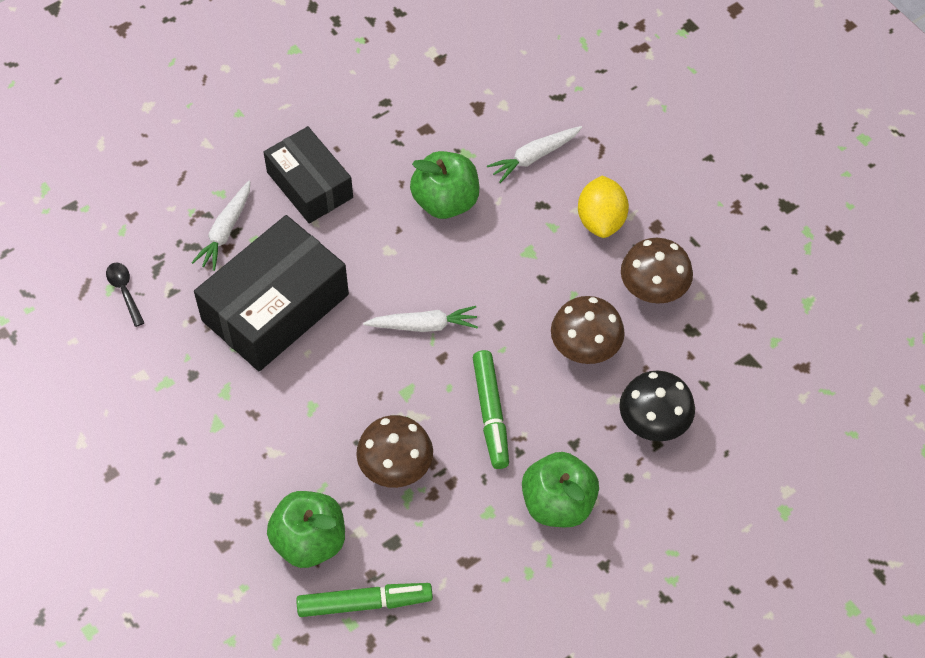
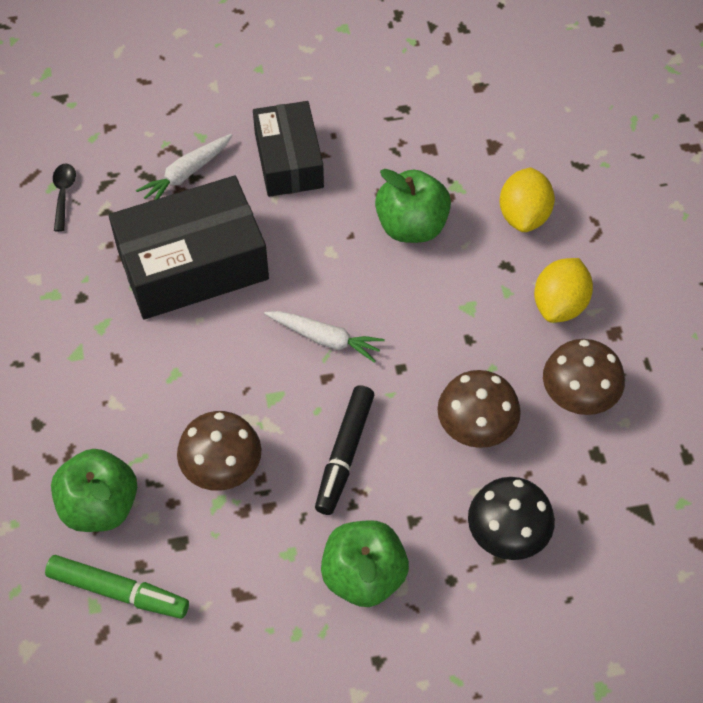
camera: 25 degrees right, 0 degrees up
green marker [473,350,509,469] -> black marker [315,385,374,515]
white carrot [487,126,582,183] -> yellow lemon [500,167,555,232]

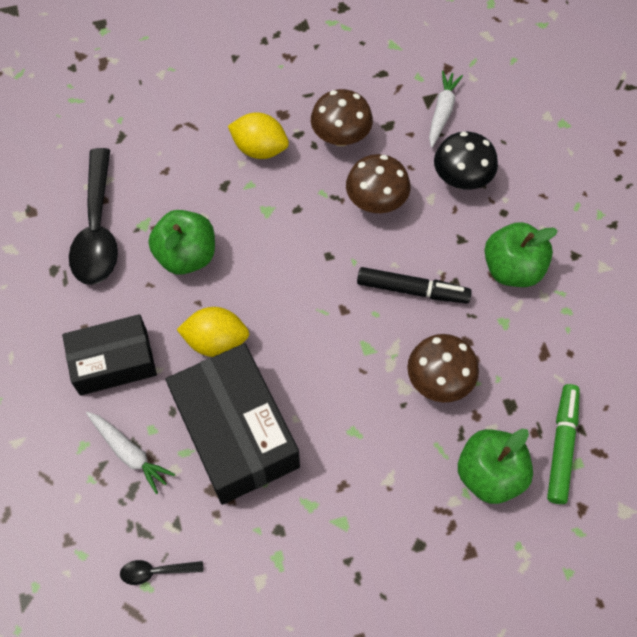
camera: 95 degrees left, 5 degrees up
white carrot [264,311,385,363] -> white carrot moved to [429,71,463,148]
yellow lemon [500,167,555,232] -> yellow lemon moved to [177,307,249,357]
none -> black spoon [69,148,118,285]

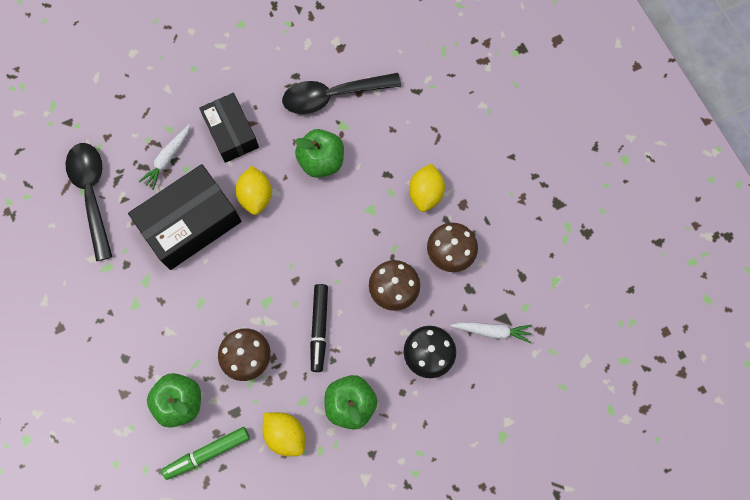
camera: 80 degrees right, 10 degrees up
black spoon [120,560,203,585] -> black spoon [66,143,113,261], size x2.33
green marker [547,384,580,504] -> green marker turned 150 degrees clockwise [162,427,250,480]
none -> yellow lemon [262,412,305,456]

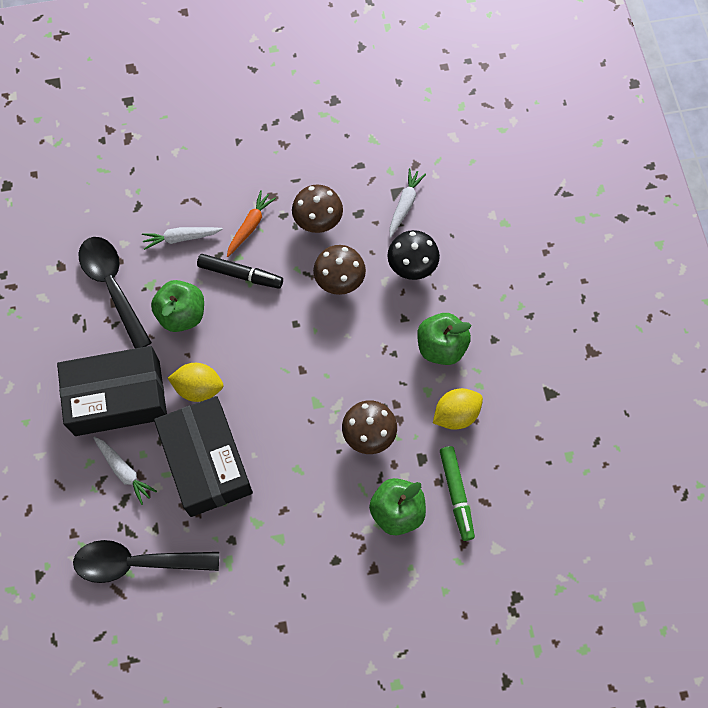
camera: 75 degrees left, 5 degrees down
black box [199,93,259,163] -> black box [57,346,167,436], size x1.53
black spoon [282,73,401,114] -> black spoon turned 150 degrees clockwise [78,237,152,348]
black marker [310,284,328,372] -> black marker moved to [197,254,283,289]
yellow lemon [409,163,445,212] -> orange carrot [227,190,276,257]
none -> white carrot [142,227,223,250]

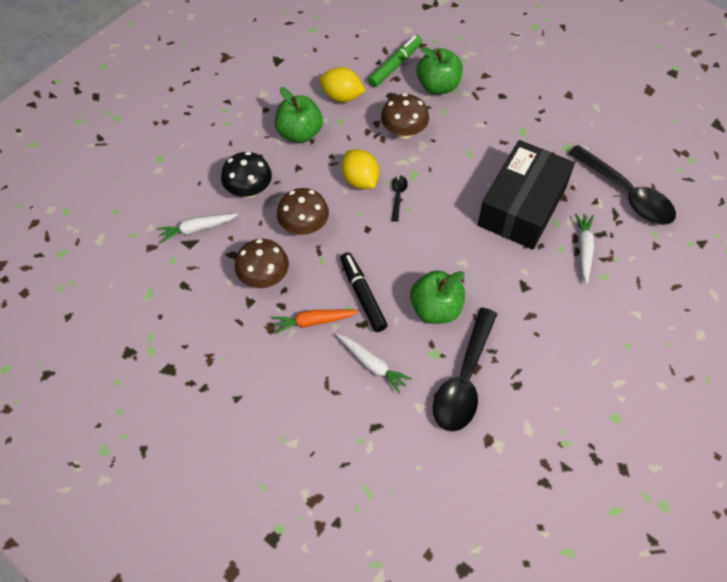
camera: 130 degrees left, 10 degrees down
black box [57,346,167,436] -> none
yellow lemon [168,363,223,402] -> yellow lemon moved to [341,149,379,189]
none -> black spoon [391,176,408,221]

